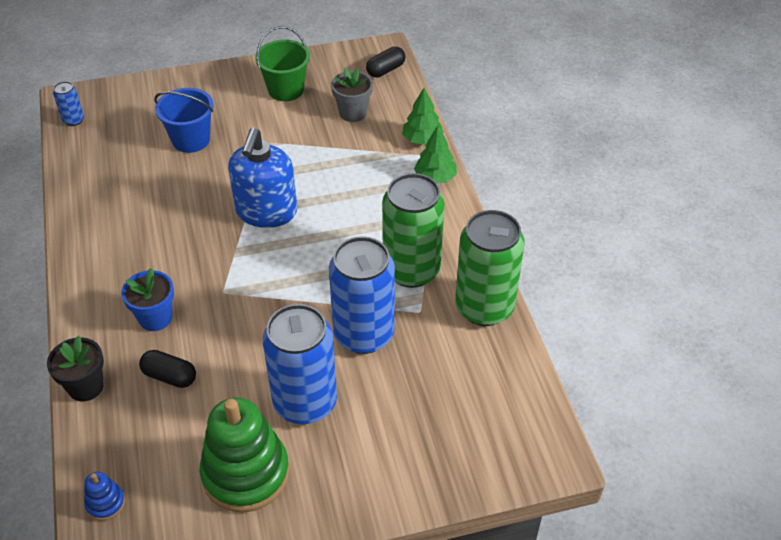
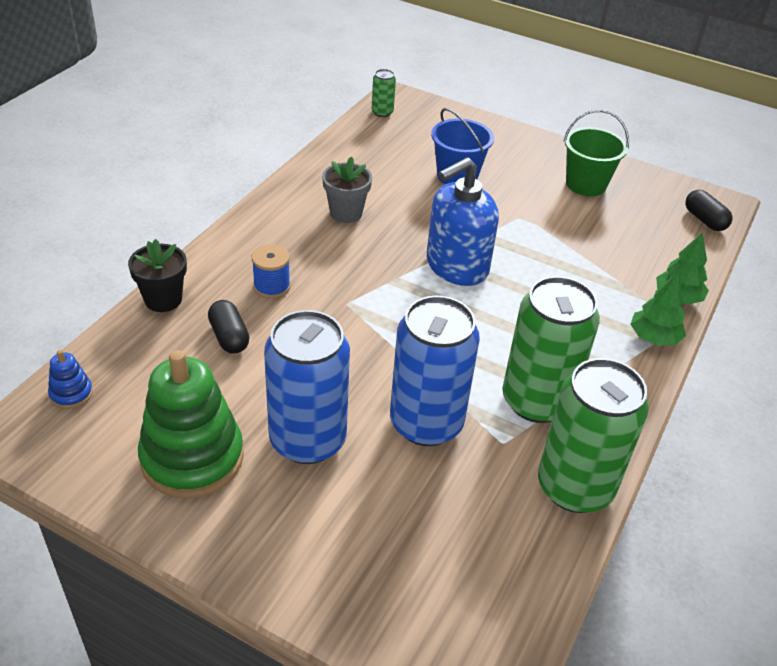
camera: 40 degrees right, 5 degrees down
blue can [53,81,84,126] -> green can [371,69,396,117]
blue flower pot [121,268,174,331] -> blue spool [252,244,290,299]
grey flower pot [331,68,373,122] -> grey flower pot moved to [322,156,372,223]
black capsule [366,47,405,77] -> black capsule turned 60 degrees clockwise [685,190,732,231]

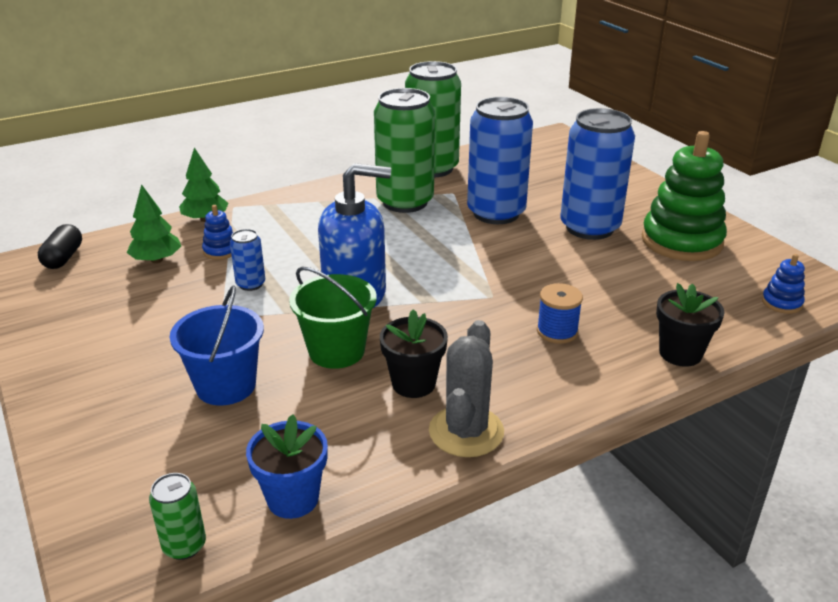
camera: 145 degrees left, 10 degrees down
black capsule [208,300,249,354] -> none
grey flower pot [322,156,372,223] -> black flower pot [380,309,448,398]
green bucket [563,110,629,196] -> green bucket moved to [289,267,377,369]
green tree [630,272,686,346] -> green tree moved to [127,184,181,263]
none -> blue stacking toy [202,205,233,260]
none -> blue can [230,229,265,291]
none -> blue flower pot [246,414,328,519]
none -> grey cactus [429,320,504,457]

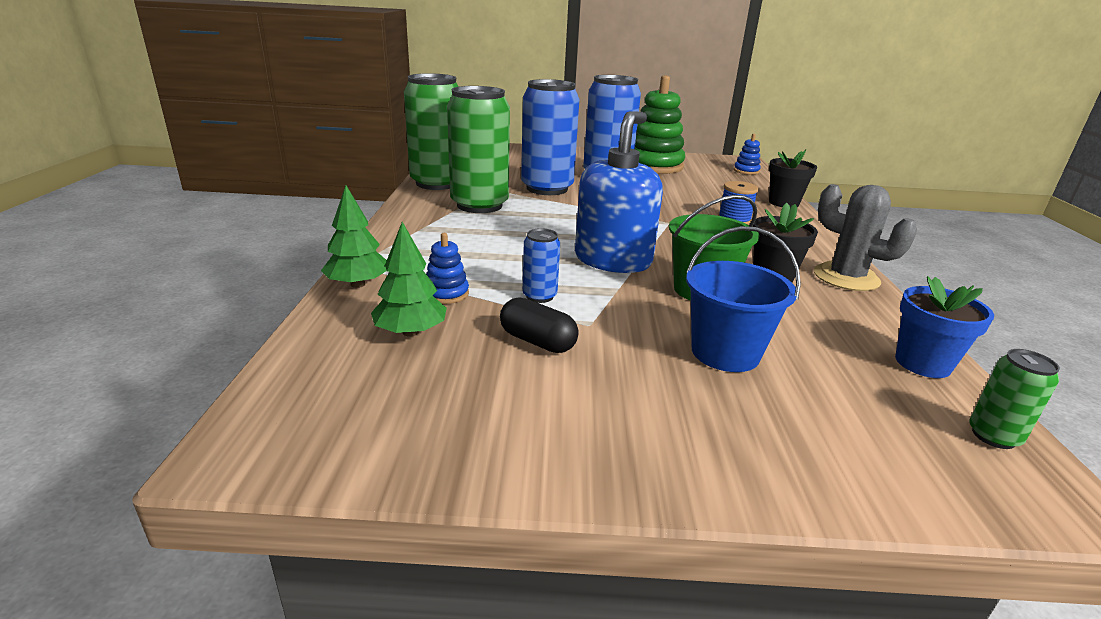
camera: 60 degrees left, 5 degrees down
black capsule [38,224,82,269] -> black capsule moved to [500,297,579,353]

